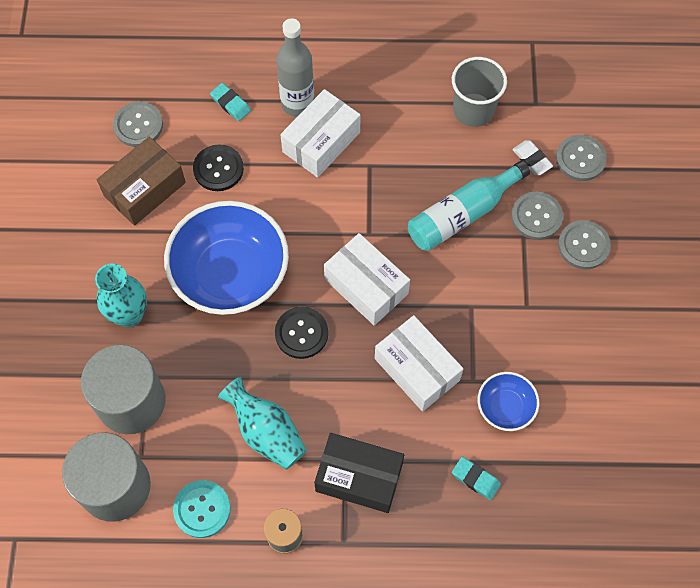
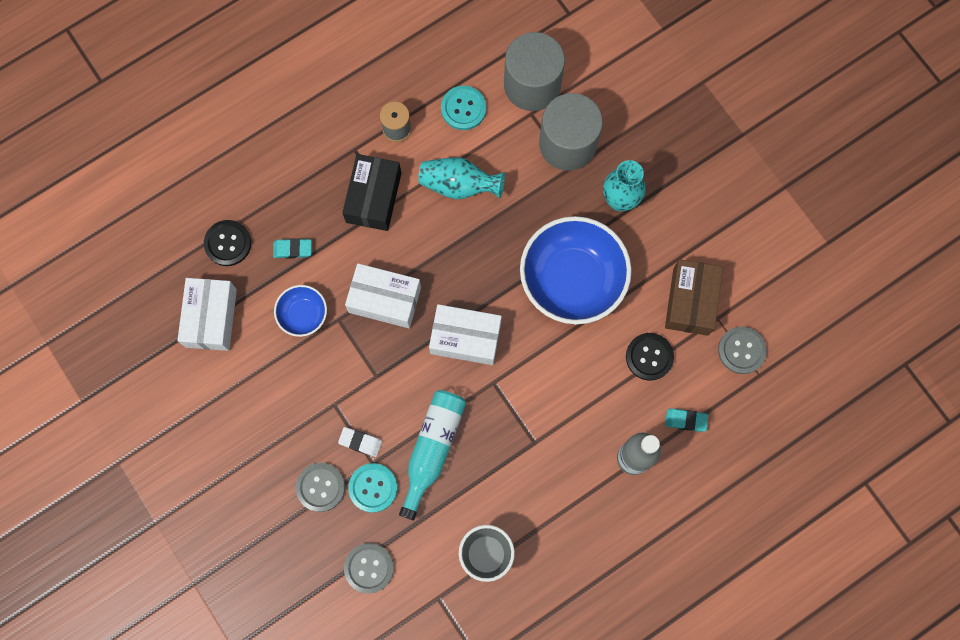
camera: 145 degrees right, 10 degrees up
black button [275,307,328,359] -> black button moved to [204,220,251,266]
white box [280,89,361,178] -> white box moved to [177,278,237,351]
black box [314,433,404,513] -> black box turned 60 degrees counterclockwise [342,154,401,231]
grey button [511,192,563,240] -> turquoise button [348,463,397,513]
white eraser [512,140,553,175] -> white eraser moved to [338,427,382,457]

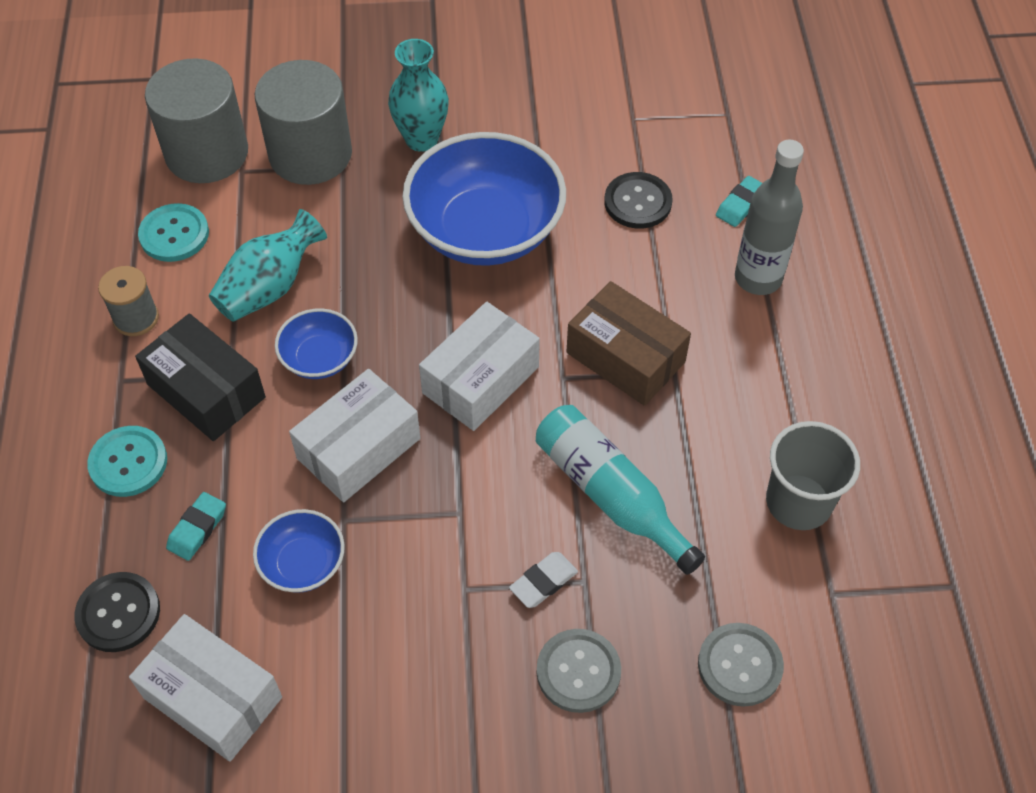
camera: 60 degrees left, 20 degrees down
turquoise button [348,463,397,513] -> turquoise button moved to [87,426,167,497]
brown box [665,259,723,336] -> brown box moved to [566,281,691,406]
grey button [718,326,767,374] -> none
none -> blue bowl [275,308,358,379]

